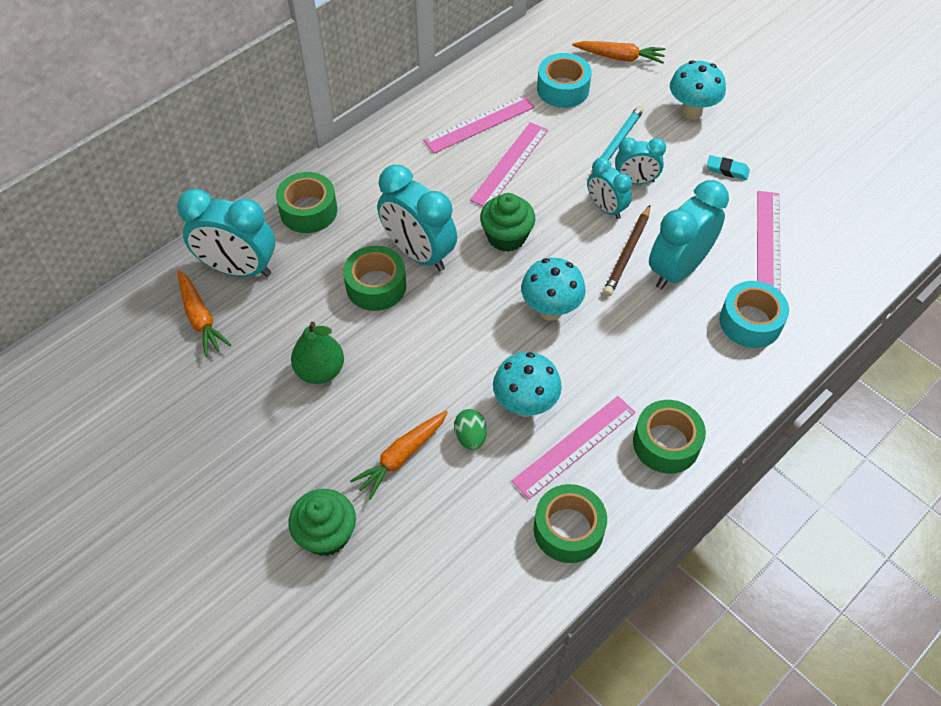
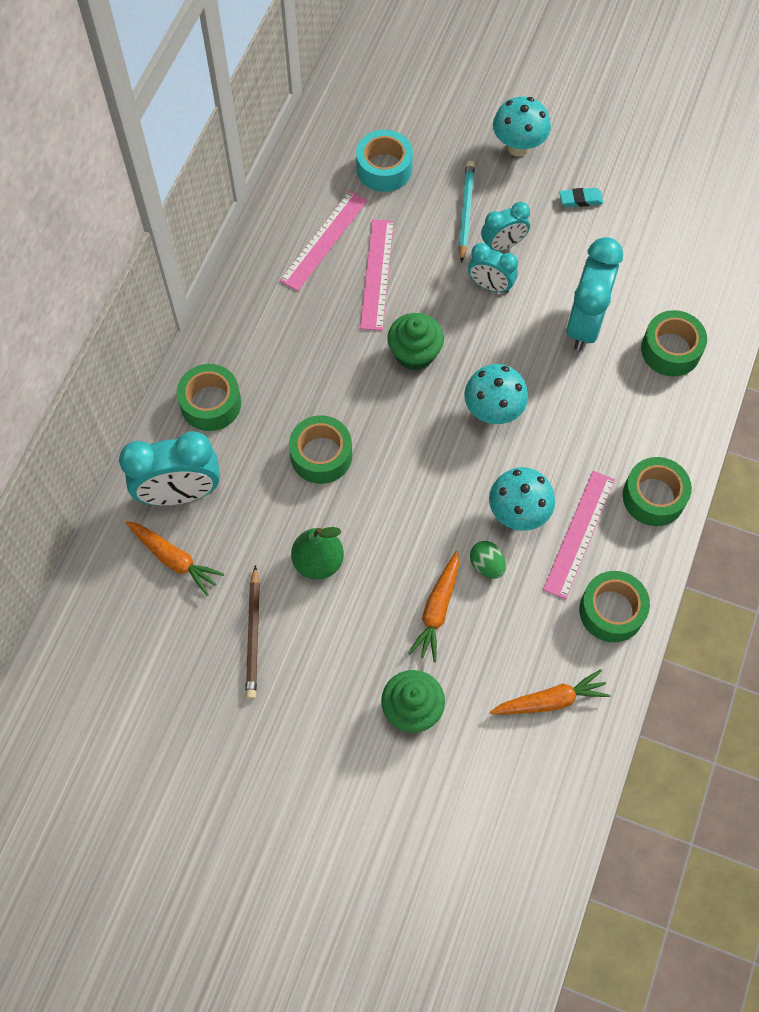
camera: 25 degrees left, 10 degrees up
turquoise clock [377,165,457,271] -> none
orange carrot [572,41,665,64] -> orange carrot moved to [490,669,610,714]
brown pencil [603,205,650,296] -> brown pencil moved to [245,565,260,700]
turquoise tape [719,281,789,348] -> green tape [641,310,707,376]
pink ruler [757,191,781,292] -> none

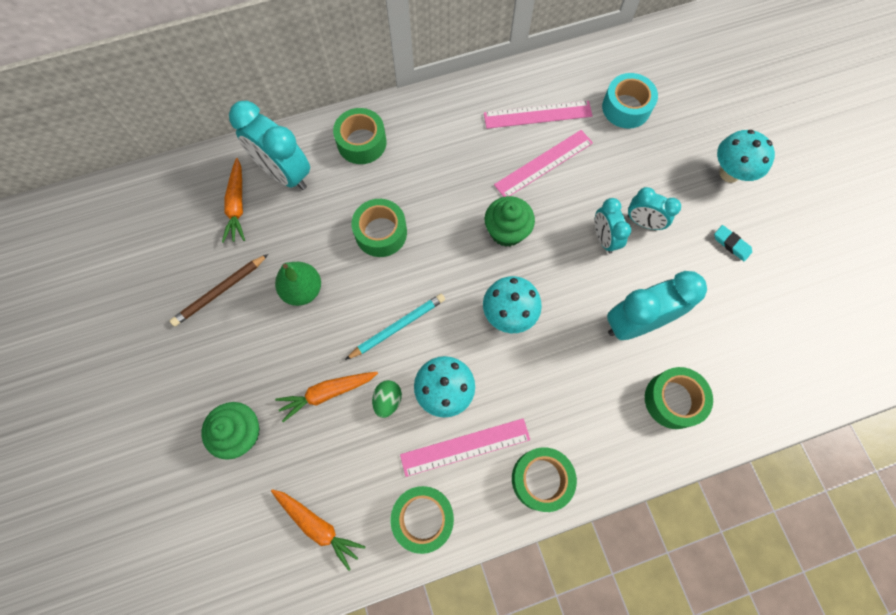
camera: 50 degrees right, 5 degrees up
turquoise pencil [459,161,475,263] -> turquoise pencil moved to [345,294,445,360]

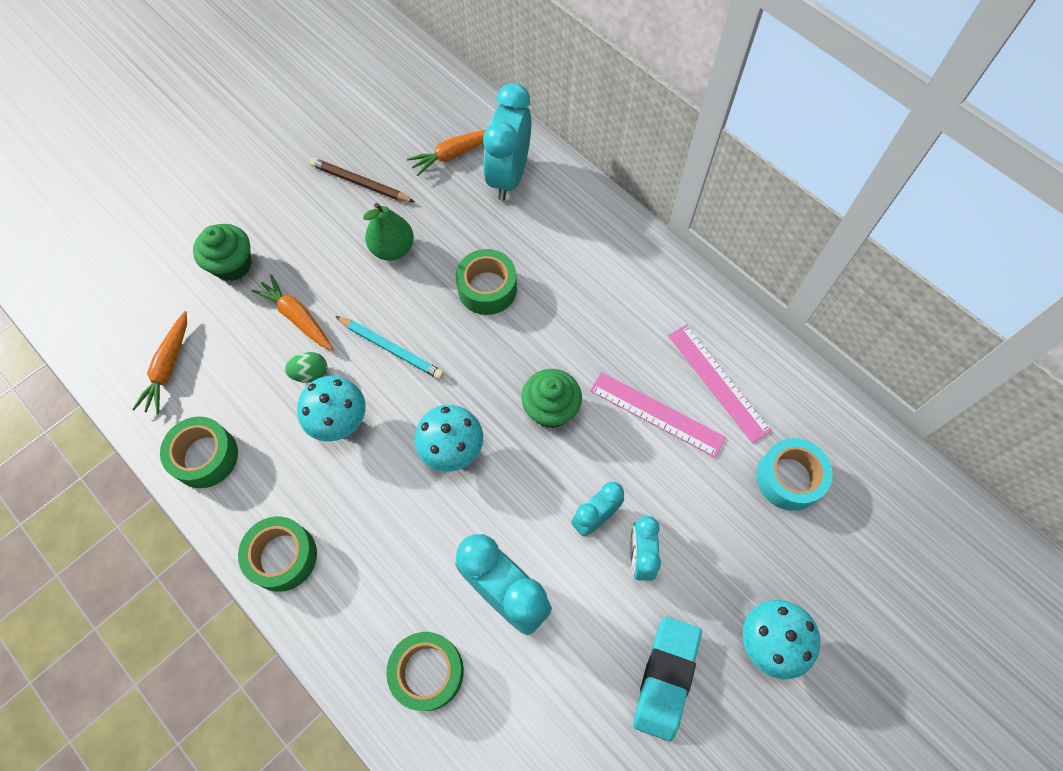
camera: 65 degrees right, 5 degrees down
green tape [333,108,386,164] -> none
pink ruler [400,418,530,477] -> none
turquoise eraser [714,225,752,261] -> turquoise eraser [633,617,702,741], size x2.01

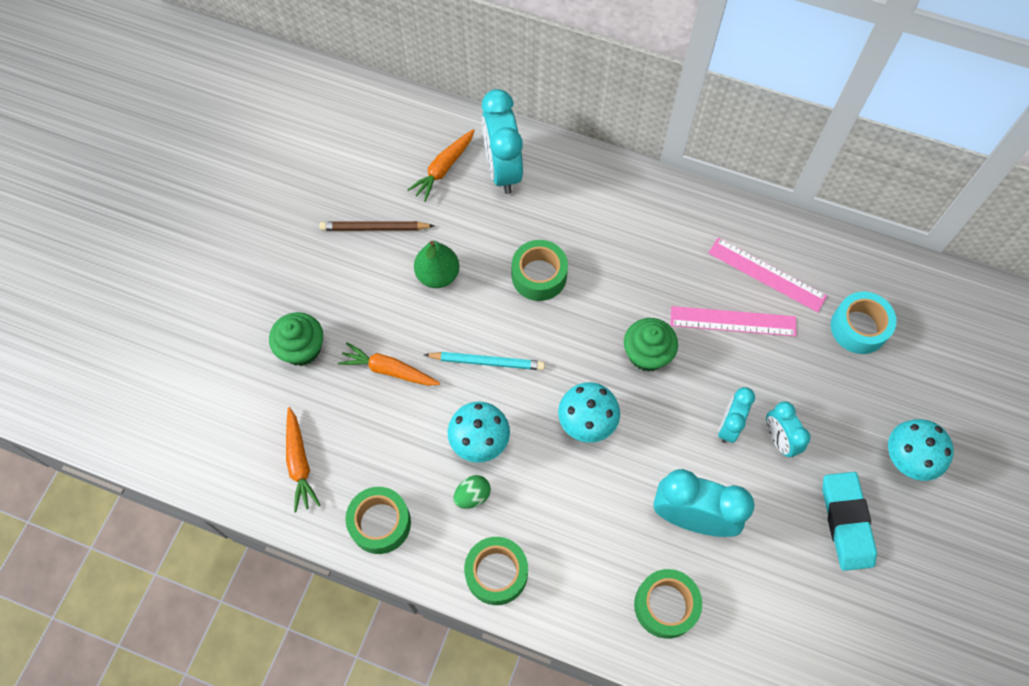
camera: 25 degrees left, 0 degrees up
green egg [285,352,327,383] -> green egg moved to [454,475,491,509]

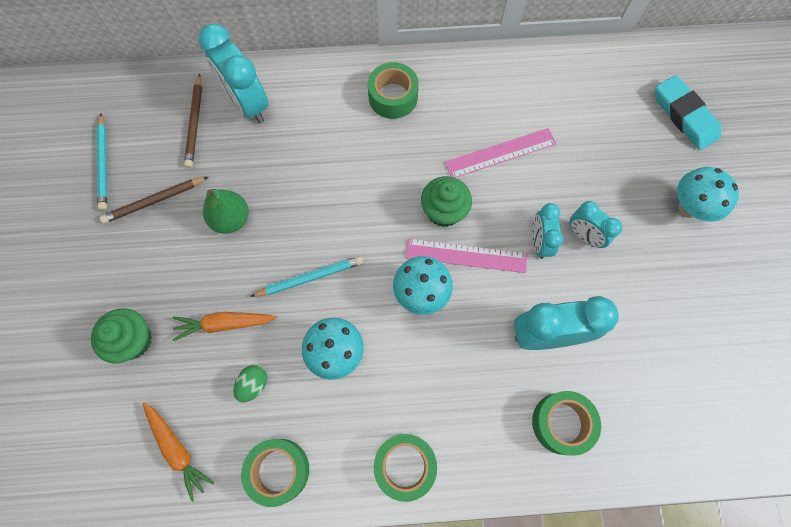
camera: 25 degrees left, 5 degrees up
orange carrot [407,129,475,202] -> brown pencil [184,74,202,168]
green egg [454,475,491,509] -> green egg moved to [234,365,267,403]
green tape [512,240,568,301] -> green tape moved to [368,62,419,119]
pink ruler [708,237,827,312] -> pink ruler moved to [406,238,527,273]
turquoise eraser [822,472,877,571] -> turquoise eraser moved to [655,75,721,150]
turquoise tape [831,292,897,354] -> none
none -> turquoise pencil [96,114,107,211]

